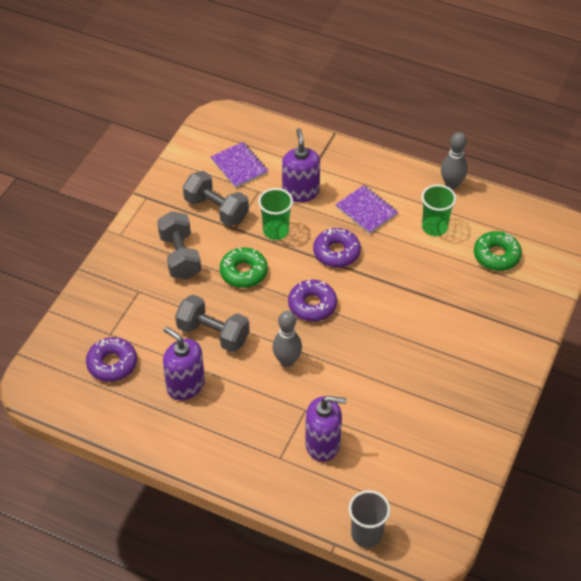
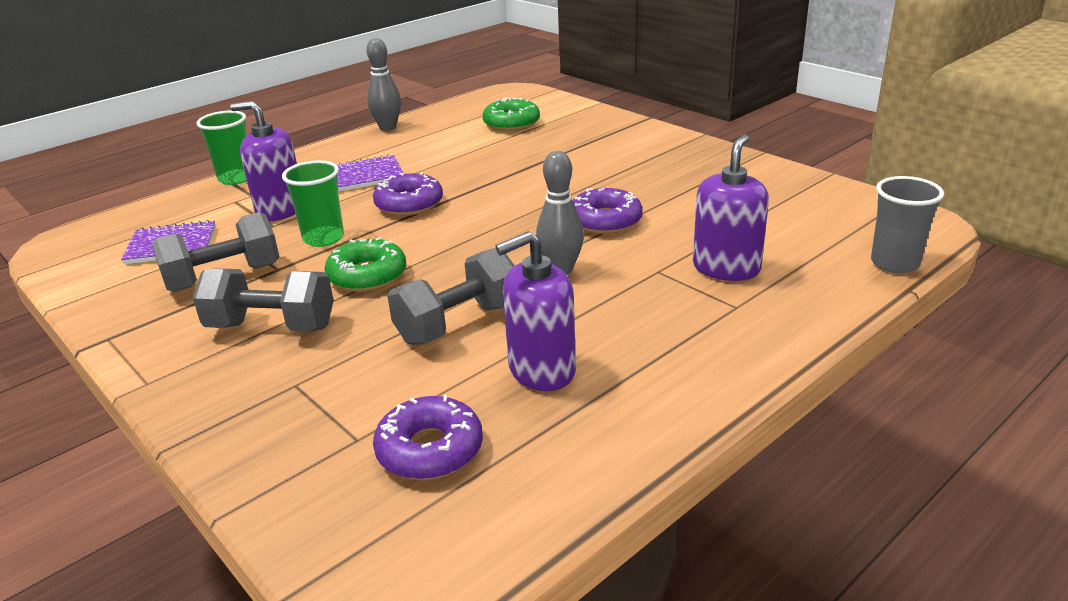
camera: 65 degrees left, 20 degrees down
purple donut [288,280,337,321] -> purple donut moved to [572,188,643,234]
green cup [421,184,456,236] -> green cup moved to [196,110,247,185]

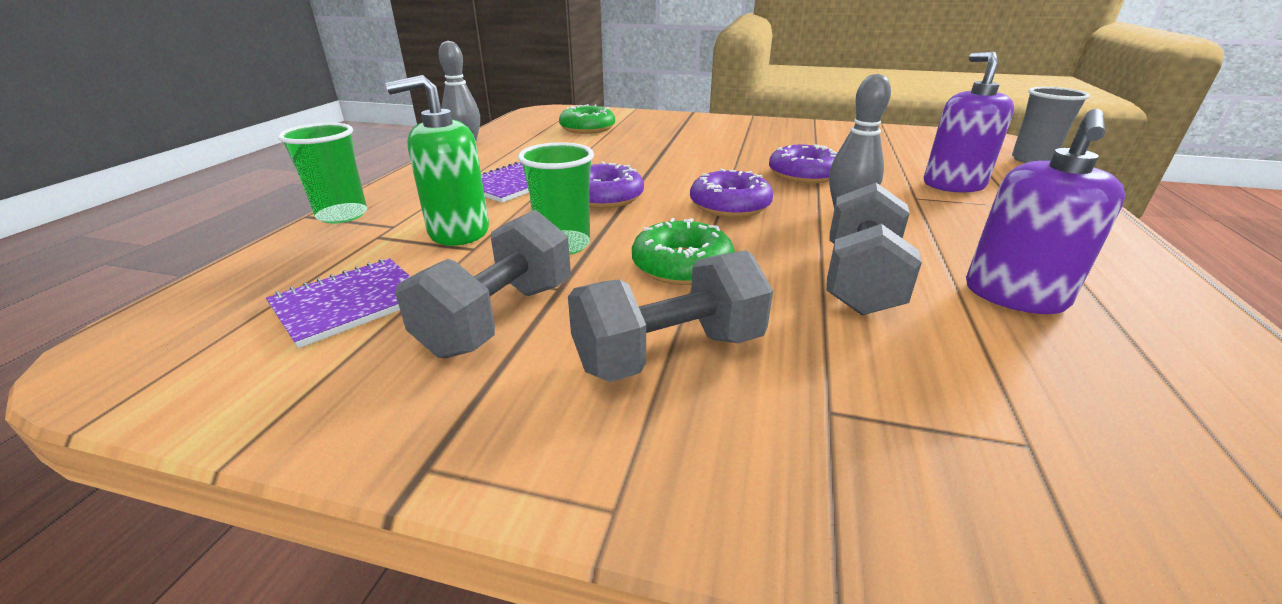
camera: 35 degrees left, 0 degrees up
purple soap dispenser [230,101,297,221] -> green soap dispenser [386,75,489,246]
purple donut [373,395,483,480] -> purple donut moved to [690,168,773,217]

